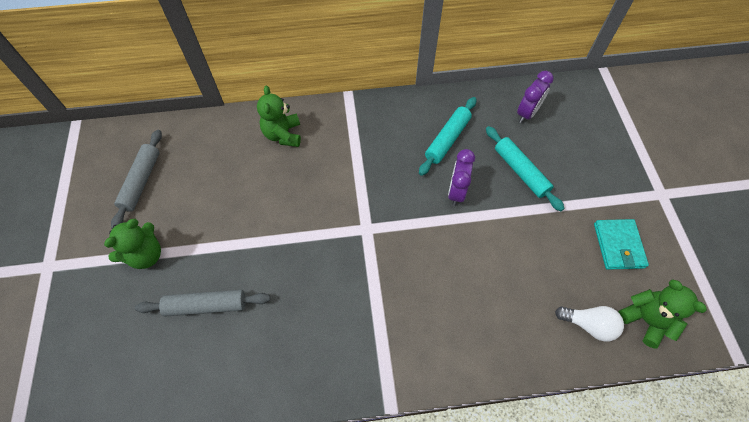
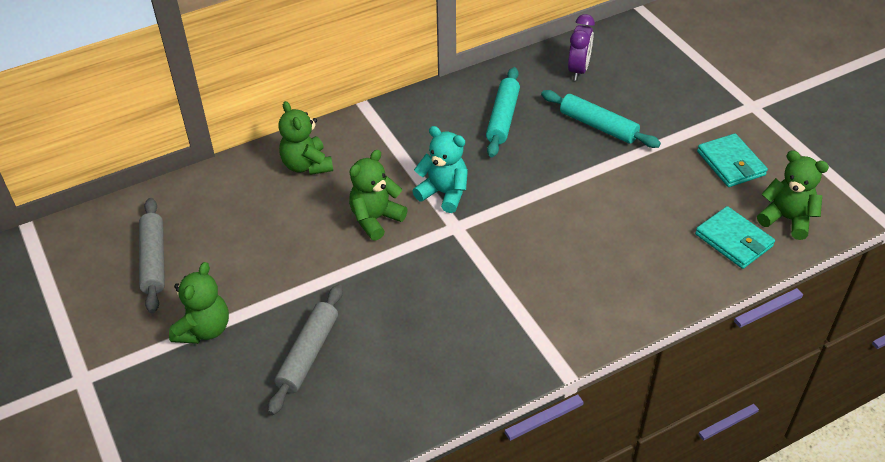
camera: 20 degrees left, 15 degrees down
grey rolling pin [135,290,270,317] -> grey rolling pin turned 45 degrees counterclockwise [268,284,343,415]
purple clock [448,149,475,206] -> none
white light bulb [555,306,624,342] -> turquoise wallet [695,206,775,269]
none -> green teddy bear [349,150,408,241]
none -> turquoise teddy bear [413,126,468,213]

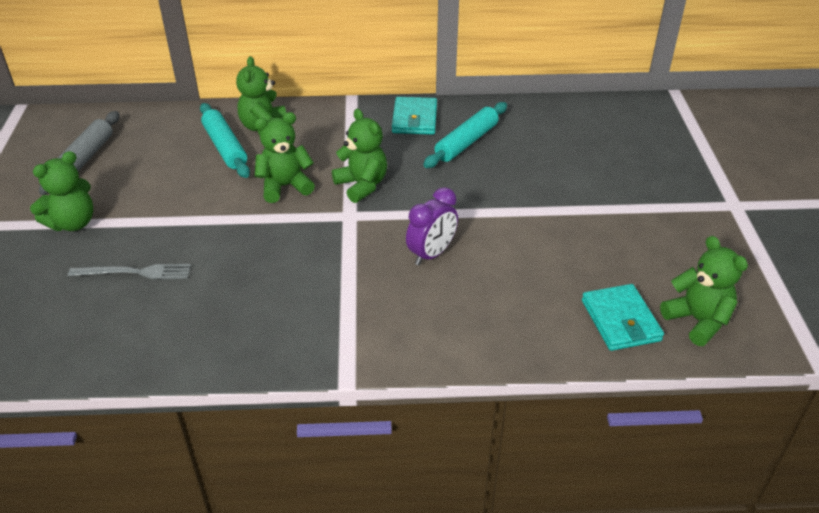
camera: 25 degrees right, 5 degrees down
grey rolling pin [268,284,343,415] -> grey fork [68,264,191,279]
turquoise teddy bear [413,126,468,213] -> green teddy bear [332,109,387,203]
turquoise rolling pin [541,90,661,148] -> turquoise rolling pin moved to [200,103,250,178]
purple clock [568,14,595,81] -> purple clock moved to [406,187,458,265]
turquoise wallet [697,133,768,187] -> turquoise wallet moved to [392,97,437,135]

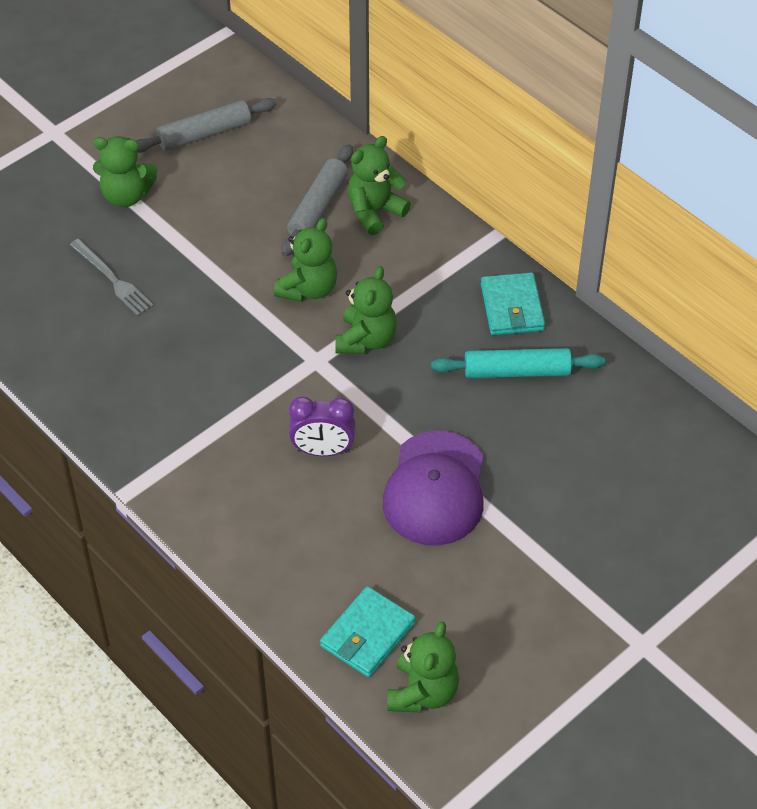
camera: 50 degrees right, 10 degrees up
turquoise rolling pin [200,103,250,178] -> grey rolling pin [281,144,353,257]
green teddy bear [254,112,315,203] -> green teddy bear turned 90 degrees clockwise [274,218,337,302]
turquoise wallet [392,97,437,135] -> turquoise wallet turned 60 degrees counterclockwise [481,272,545,335]
none -> purple cap [382,431,484,546]

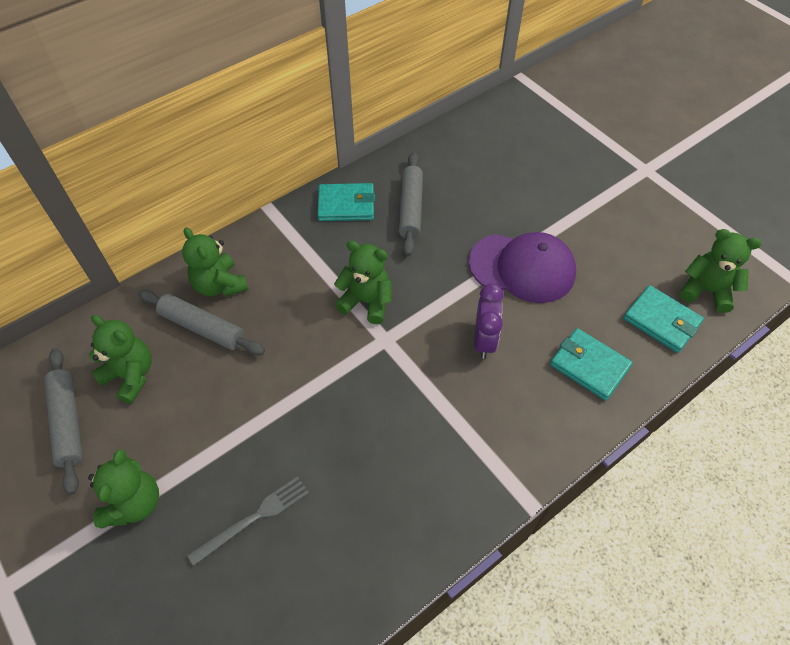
camera: 85 degrees left, 5 degrees up
green teddy bear [274,218,337,302] -> green teddy bear moved to [89,315,152,404]
turquoise rolling pin [431,348,605,378] -> grey rolling pin [399,152,423,256]
none -> turquoise wallet [550,328,633,401]

